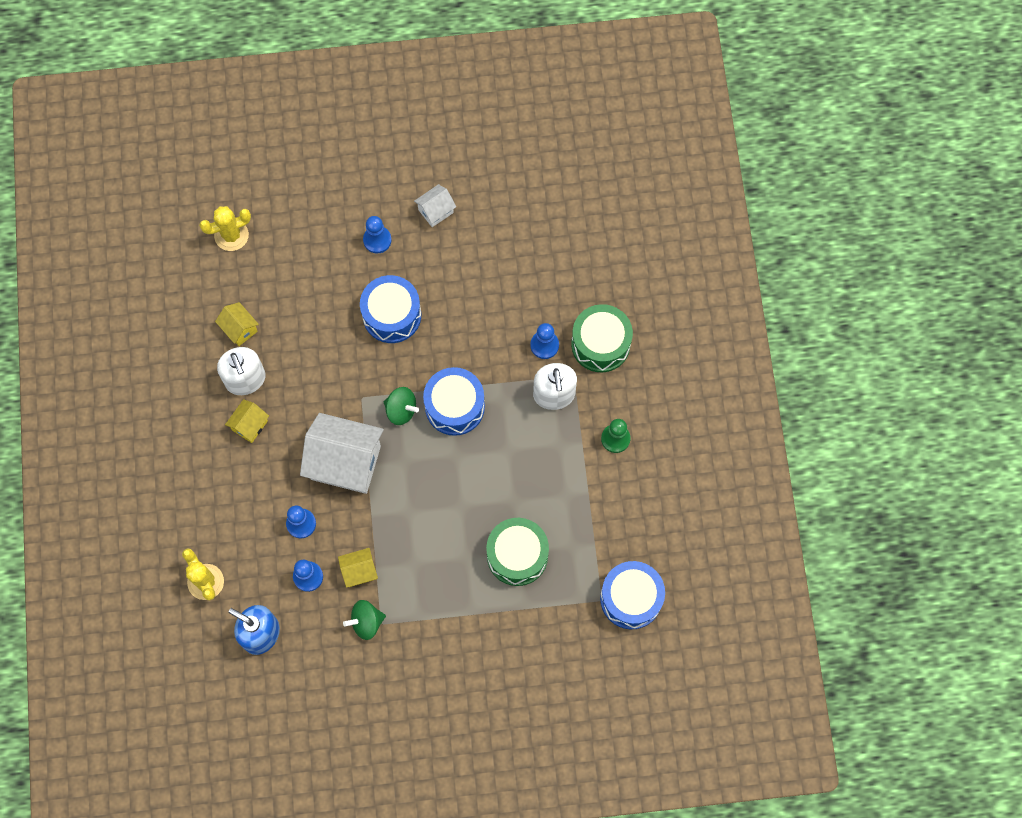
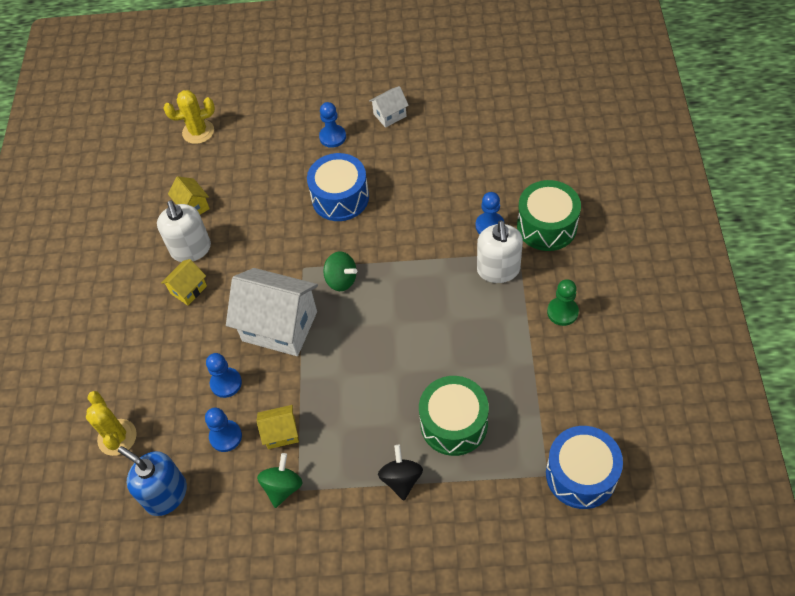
camera: 10 degrees right, 15 degrees down
green spinning top [343,600,386,640] -> green spinning top turned 120 degrees clockwise [257,453,302,508]
blue drum [423,367,485,436] -> none
none -> black spinning top [378,445,423,501]

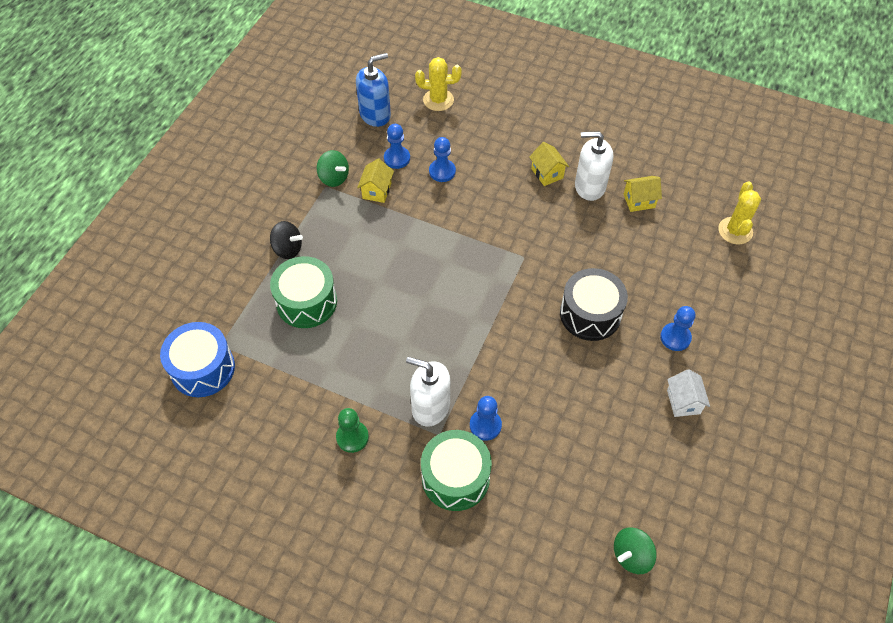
camera: 110 degrees right, 0 degrees up
white house [226,268,318,356] -> none
blue drum [307,153,369,221] -> black drum [560,268,628,341]
green spinning top [323,251,357,291] -> green spinning top moved to [614,527,657,574]

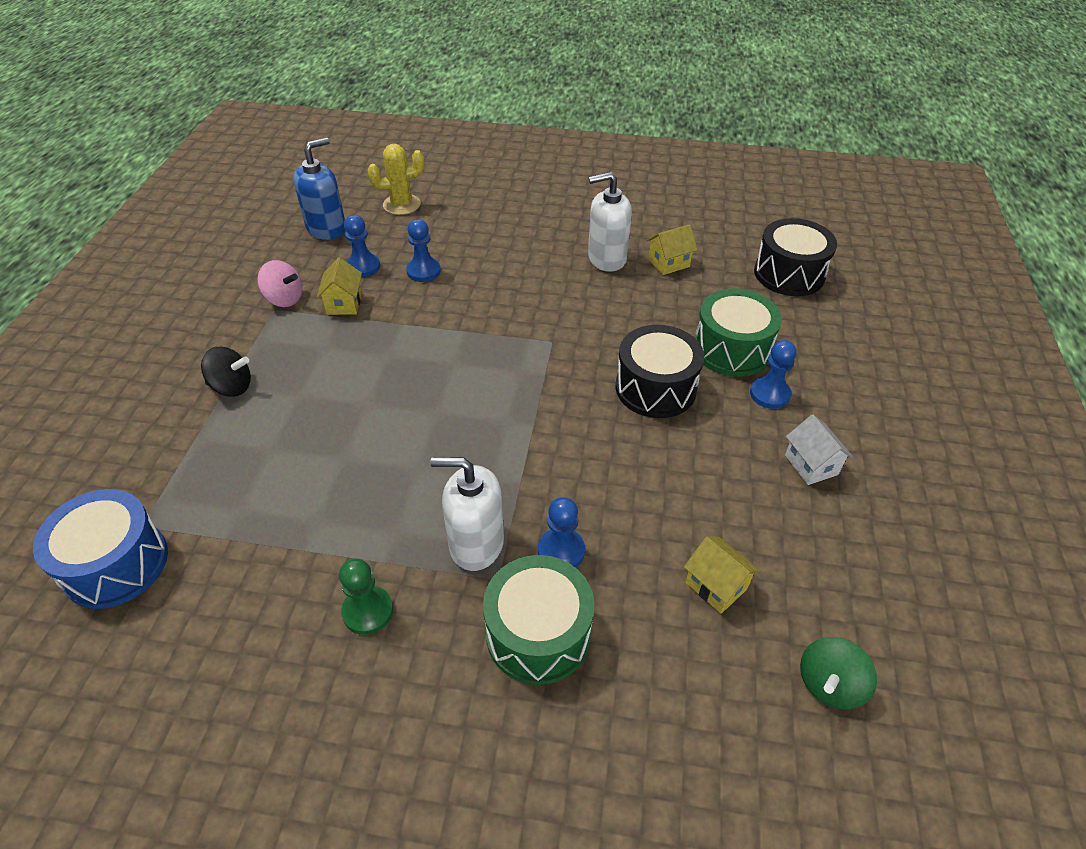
camera: 15 degrees left, 10 degrees down
green drum [270,256,337,328] -> green drum moved to [694,289,782,377]
green spinning top [317,150,349,187] -> pink spinning top [257,260,303,307]
yellow house [529,142,569,186] -> yellow house moved to [684,536,761,614]
yellow cactus [718,181,761,244] -> black drum [754,218,837,296]

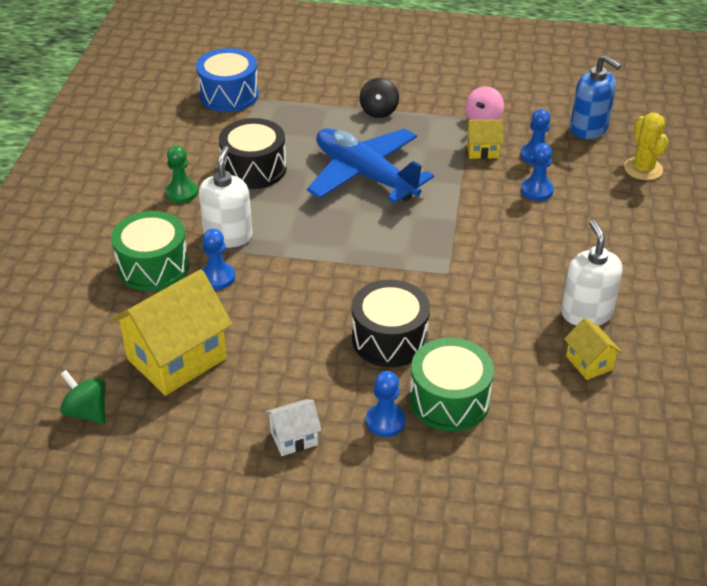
camera: 90 degrees right, 5 degrees down
yellow house [684,536,761,614] -> yellow house [110,269,233,396], size x2.08
black drum [754,218,837,296] -> black drum moved to [219,118,287,189]
none -> blue plane [307,128,434,203]

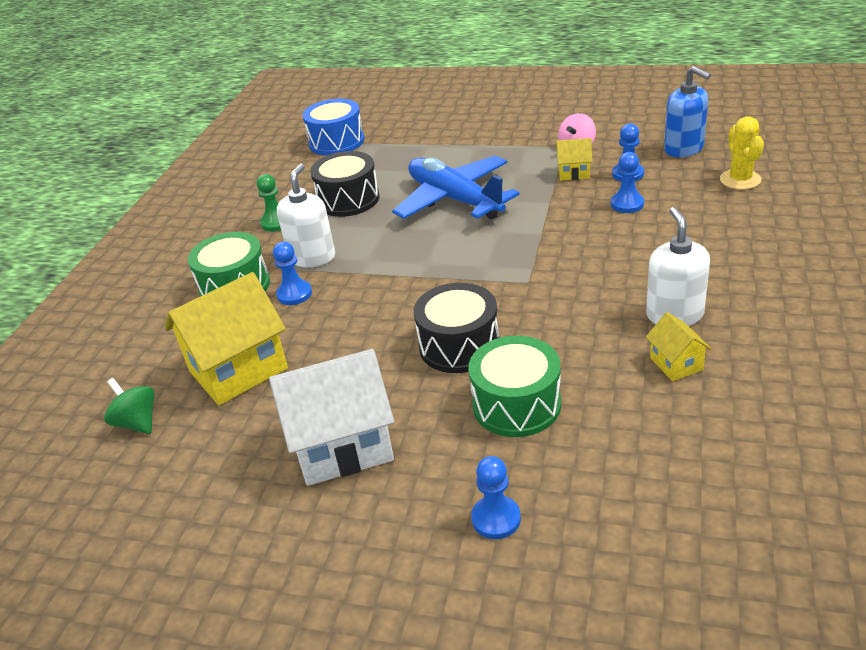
camera: 10 degrees right, 5 degrees down
white house [265,399,322,456] -> white house [269,349,394,486], size x2.08
black spinning top [360,78,399,118] -> none
blue pawn [366,371,406,437] -> blue pawn moved to [471,456,521,539]

